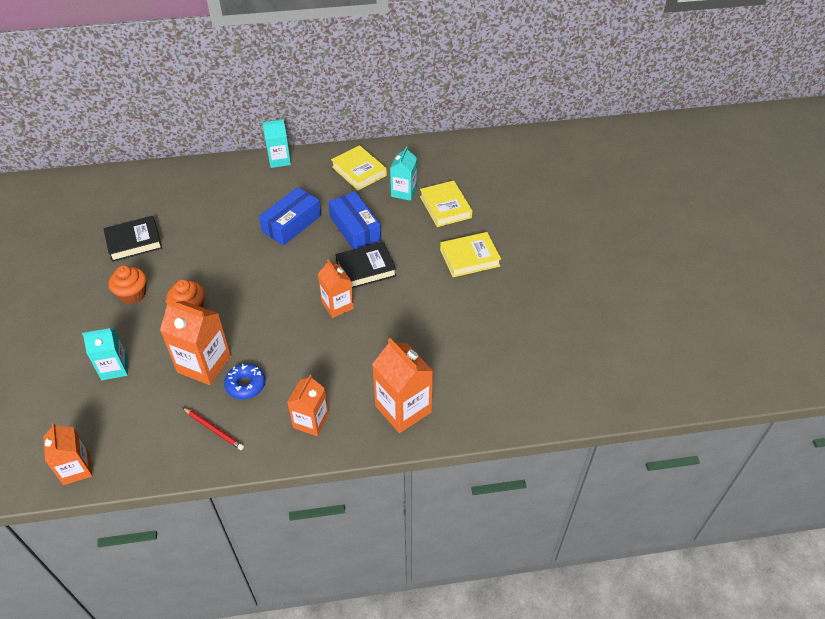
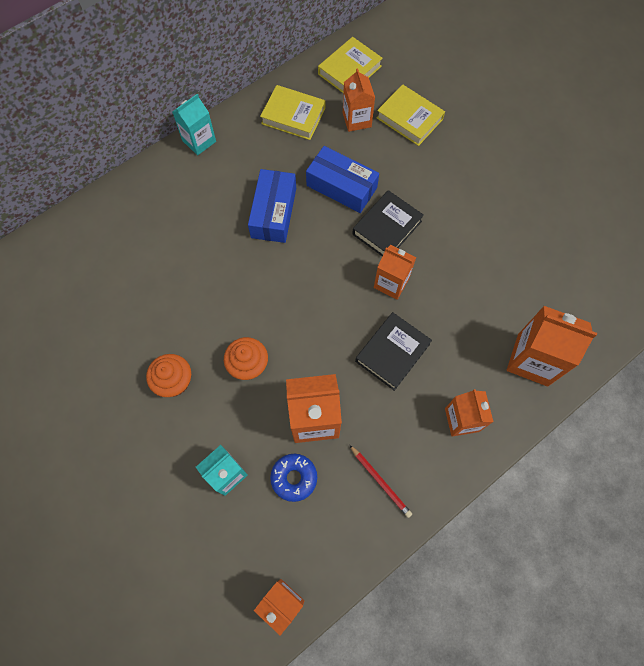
camera: 30 degrees left, 20 degrees up
black book [103,216,162,262] -> black book moved to [355,312,432,391]
red pencil [183,407,244,450] -> red pencil turned 45 degrees clockwise [350,445,412,518]
blue donut [224,364,266,399] -> blue donut moved to [270,454,317,502]
turquoise carton [390,146,418,201] -> orange carton [343,68,375,132]
yellow book [440,232,501,277] -> yellow book moved to [318,37,383,93]

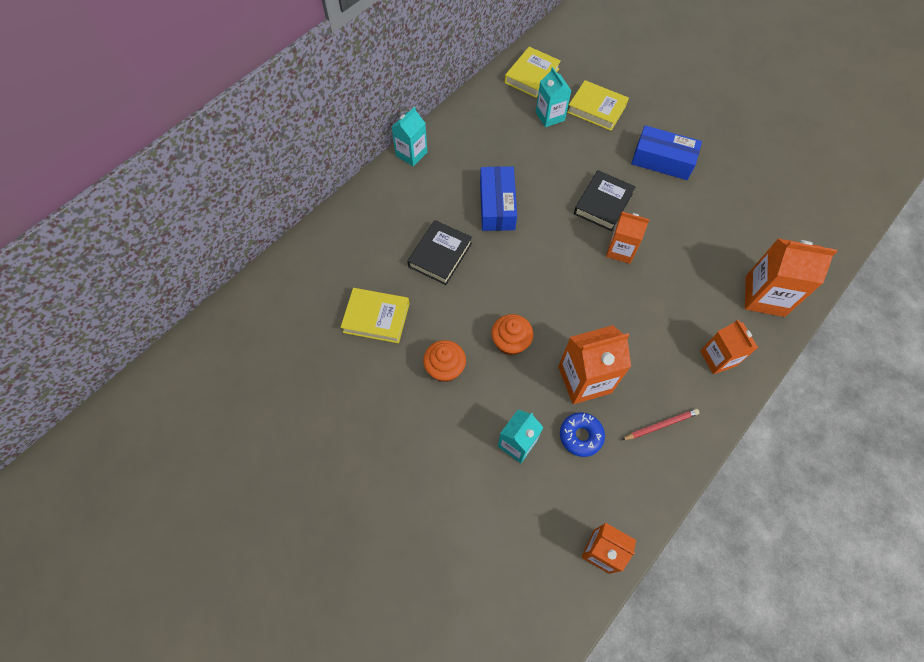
camera: 10 degrees left, 5 degrees down
yellow book [260,85,325,140] -> yellow book moved to [340,288,410,343]
blue box [306,146,379,213] -> blue box moved to [631,125,702,180]
orange carton [343,68,375,132] -> turquoise carton [536,67,571,127]
red pencil [350,445,412,518] -> red pencil turned 60 degrees counterclockwise [622,409,699,440]
black book [355,312,432,391] -> black book moved to [407,220,472,285]

